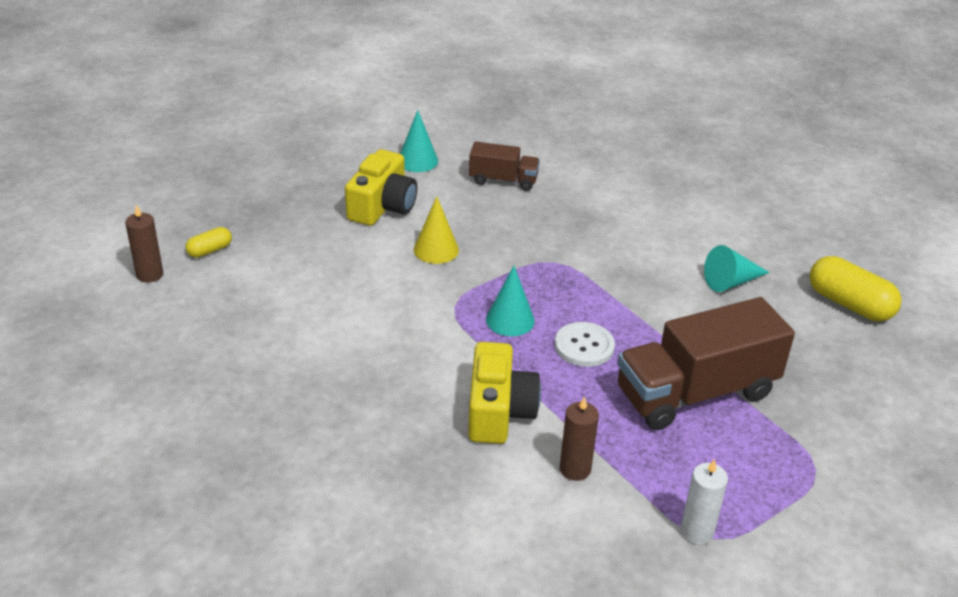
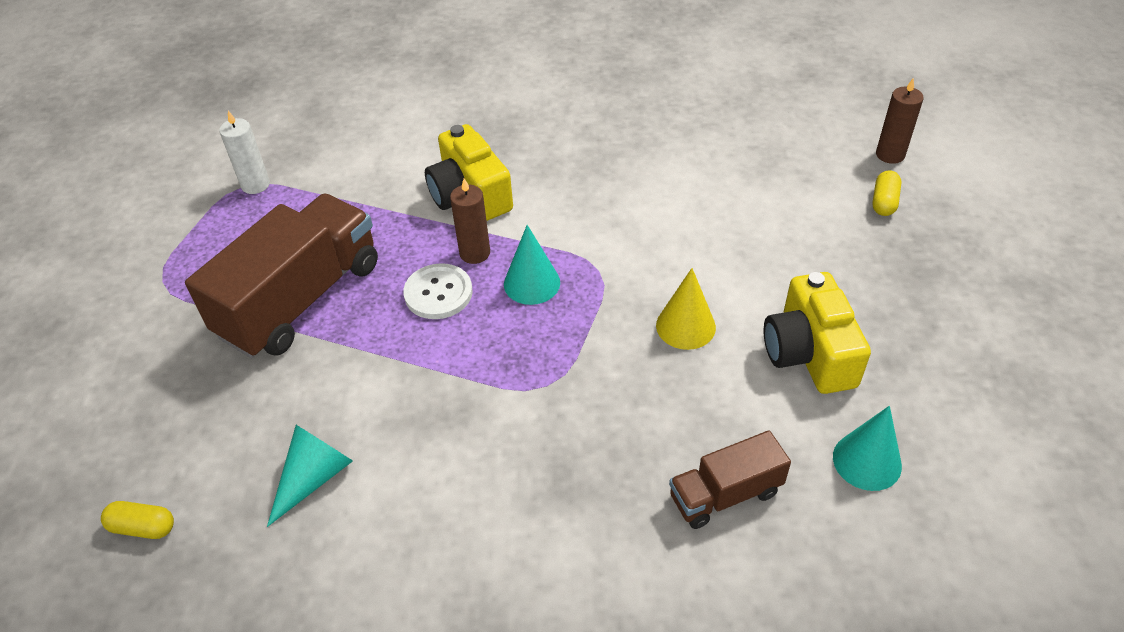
camera: 150 degrees right, 10 degrees up
brown candle [560,396,599,481] -> brown candle moved to [450,178,490,264]
yellow capsule [810,256,901,321] -> yellow capsule [101,501,174,539], size x0.53

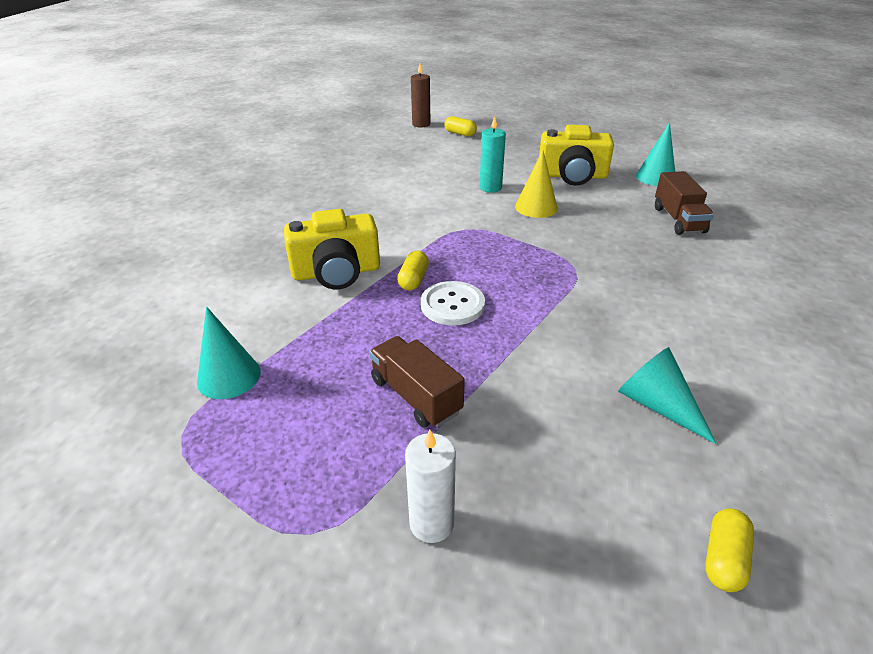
camera: 75 degrees left, 10 degrees down
brown truck [185,194,378,358] -> brown truck [369,336,465,427], size x0.52
white candle [219,111,270,194] -> white candle moved to [405,430,456,543]
brown candle [450,178,490,264] -> yellow capsule [397,251,429,291]
turquoise cone [504,225,560,305] -> turquoise cone moved to [197,307,261,399]
none -> turquoise candle [480,116,506,193]

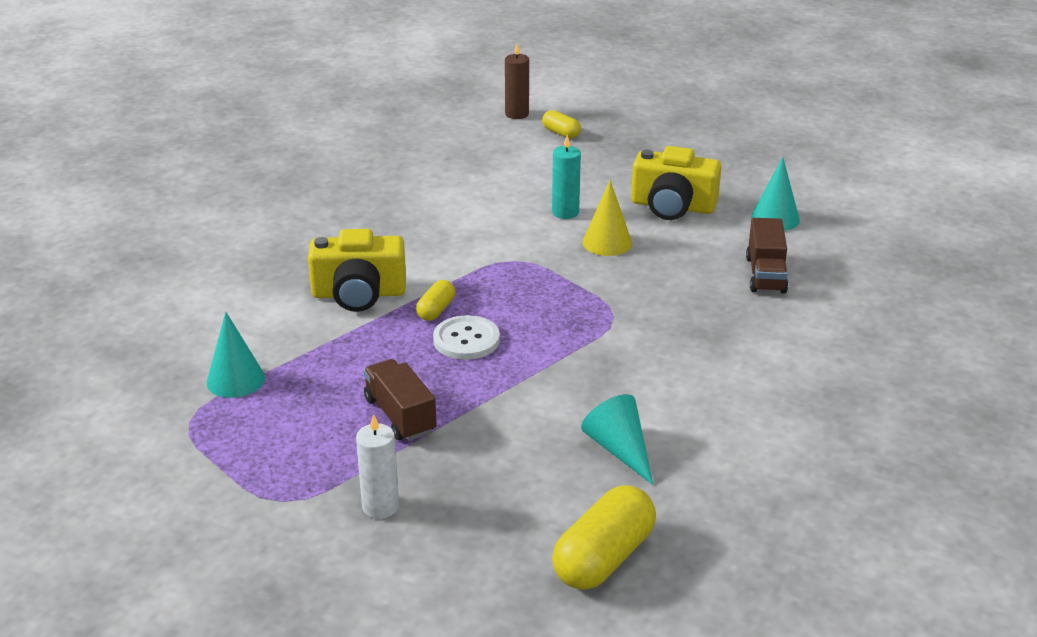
camera: 10 degrees right, 5 degrees down
yellow capsule [705,508,754,592] -> yellow capsule [552,485,656,590], size x1.90

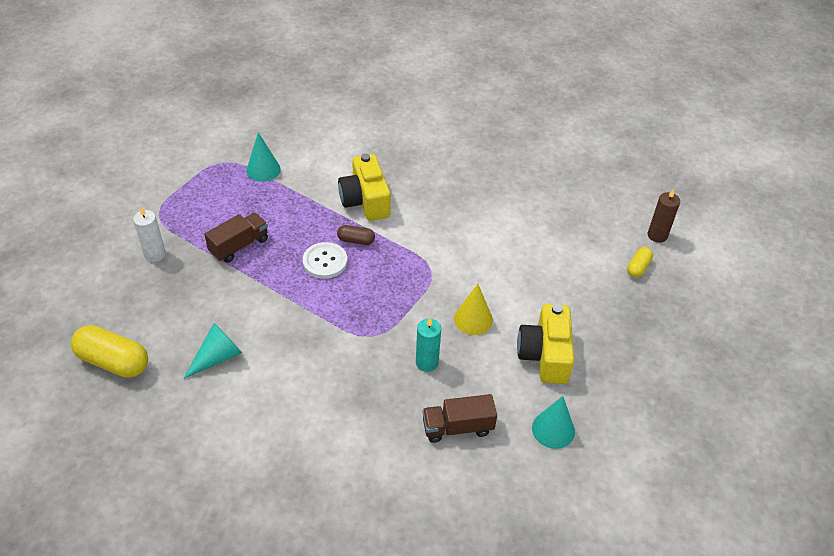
camera: 75 degrees right, 15 degrees up
yellow capsule [416,280,455,321] -> brown capsule [337,225,375,245]
turquoise candle [552,135,581,219] -> turquoise candle moved to [416,318,441,372]

